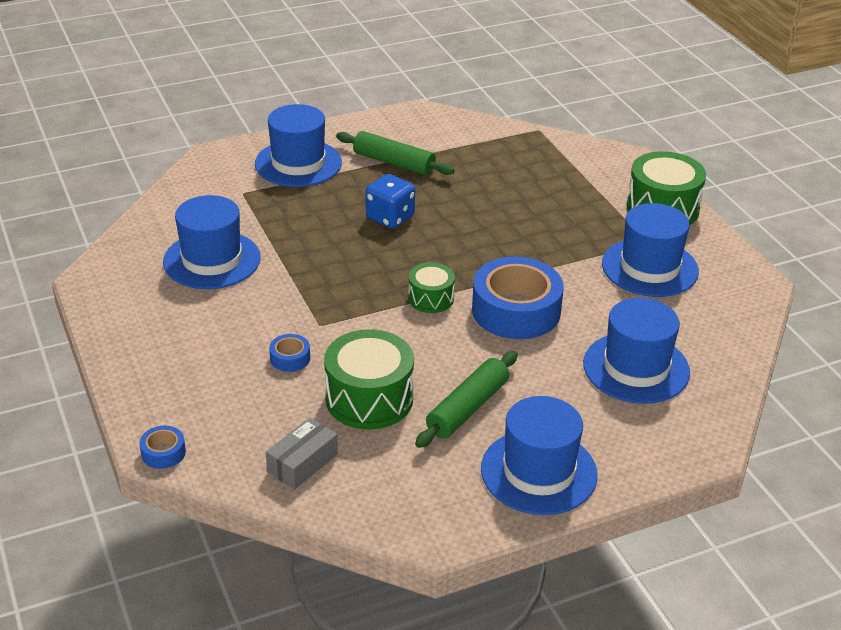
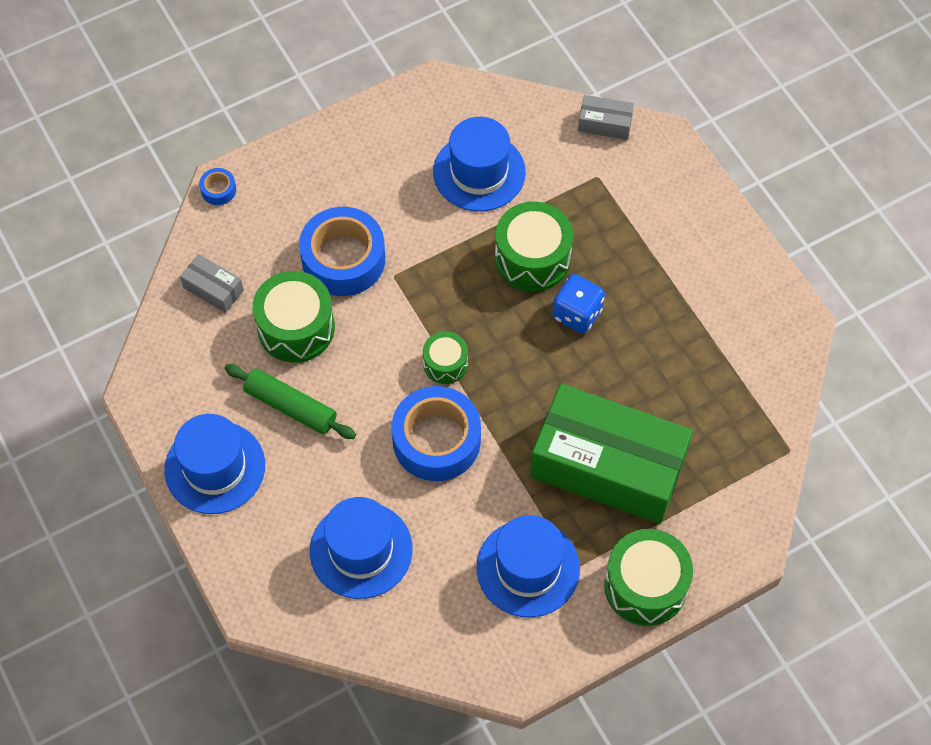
camera: 85 degrees right, 25 degrees up
blue hat [255,104,342,187] -> none
blue tape [269,334,310,372] -> blue tape [299,207,385,296], size x2.33
green rolling pin [336,131,454,175] -> none
none -> green drum [495,201,573,292]
none -> green box [530,384,693,524]
none -> grey box [578,95,634,140]

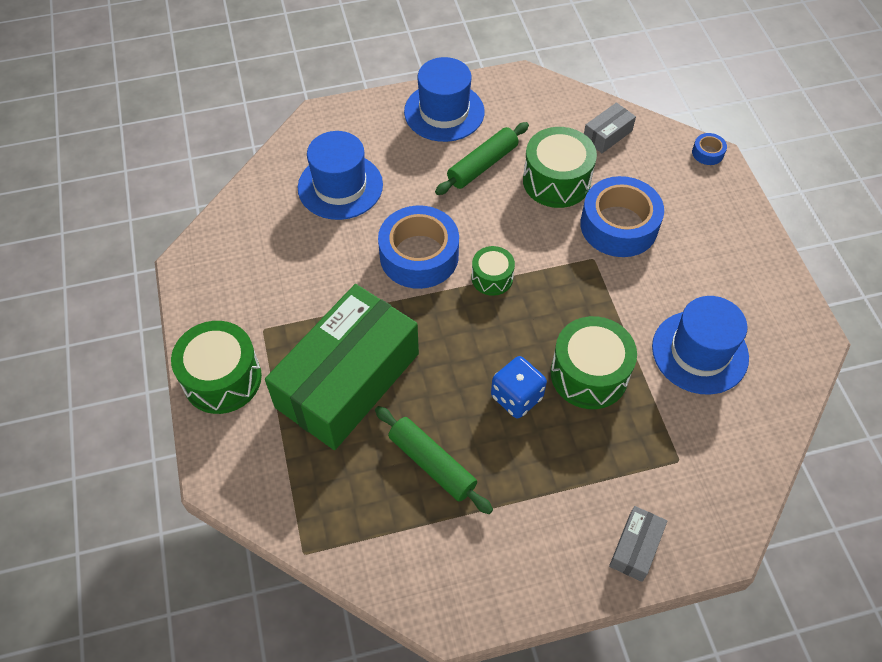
camera: 105 degrees right, 5 degrees down
blue hat [476,515,580,618] -> none
grey box [578,95,634,140] -> grey box moved to [609,506,667,582]
none -> green rolling pin [375,406,493,514]

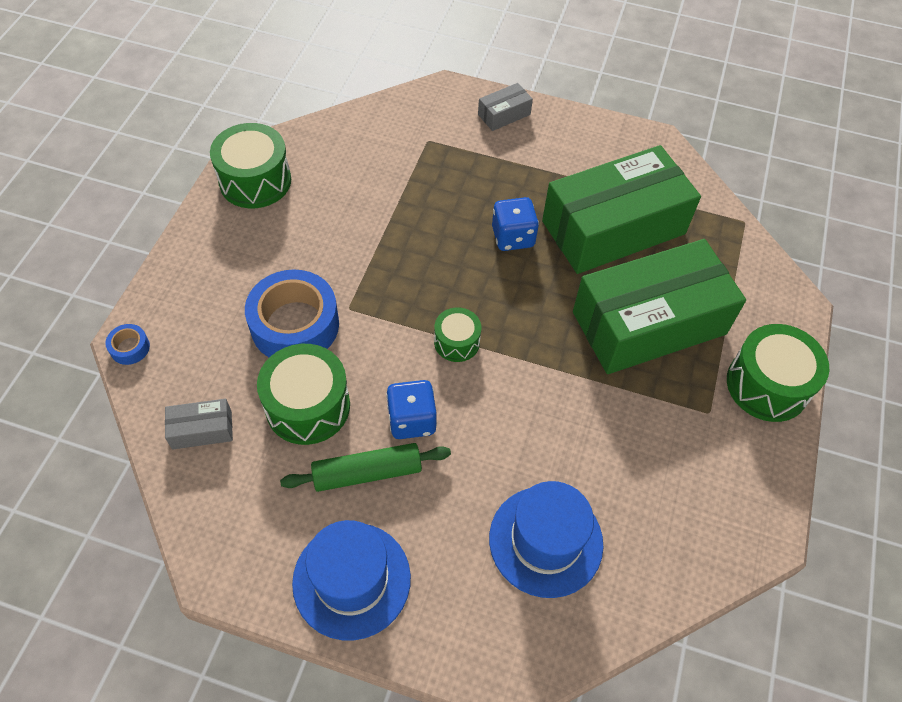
camera: 150 degrees left, 0 degrees up
green rolling pin [375,406,493,514] -> green box [542,145,701,274]
blue tape [378,205,459,289] -> none
green drum [551,316,637,409] -> green drum moved to [210,123,291,208]
blue hat [652,296,749,395] -> none
none -> blue dice [386,380,437,439]

